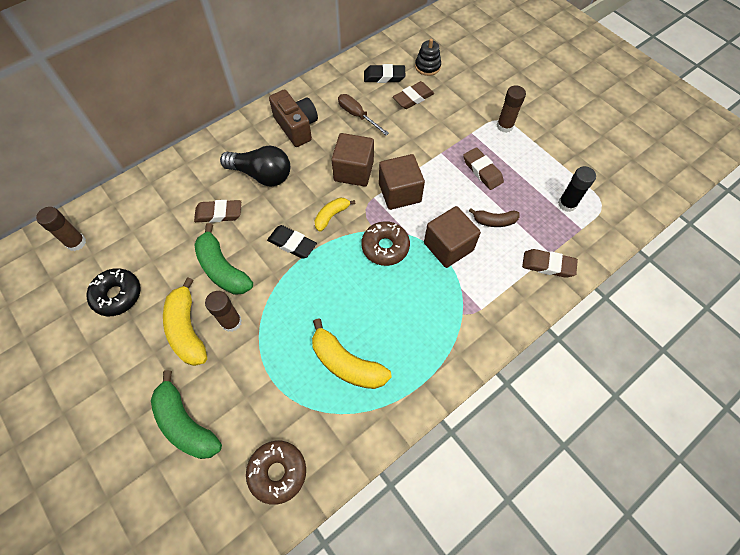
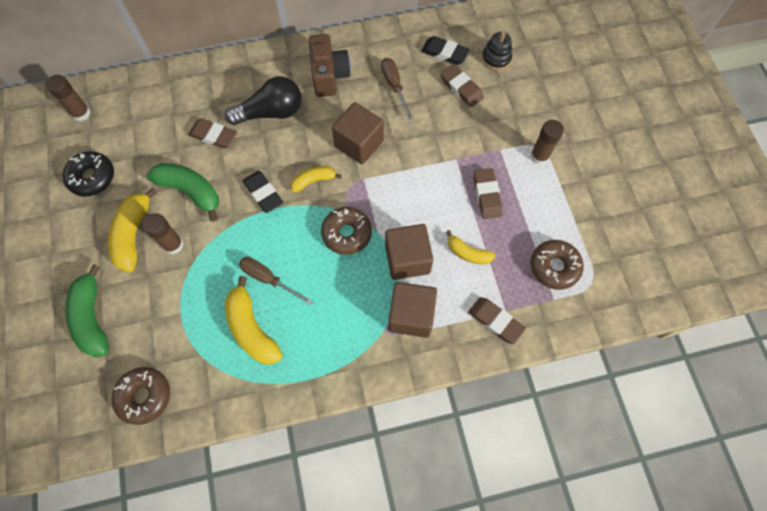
camera: 25 degrees right, 5 degrees up
green banana [194,223,253,295] -> green banana turned 135 degrees clockwise [146,163,219,222]
black light bulb [220,146,290,187] -> black light bulb turned 60 degrees counterclockwise [225,76,301,125]
brown cube [379,154,425,210] -> brown cube moved to [388,282,437,338]
brown eraser [393,81,434,109] -> brown eraser turned 60 degrees clockwise [440,64,484,107]
brown banana [469,208,520,227] -> yellow banana [446,230,496,264]
black glue stick [558,166,596,212] -> brown donut [531,240,584,290]
none -> brown screwdriver [239,257,313,305]

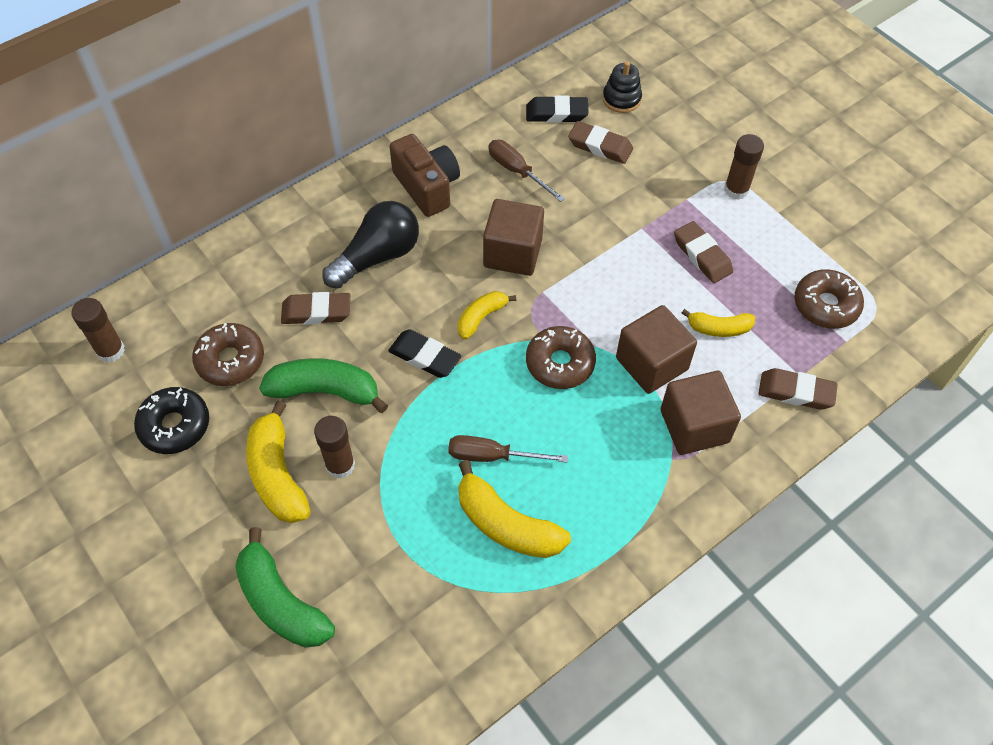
camera: 25 degrees left, 10 degrees down
brown donut [112,367,170,425] -> brown donut moved to [192,323,264,386]

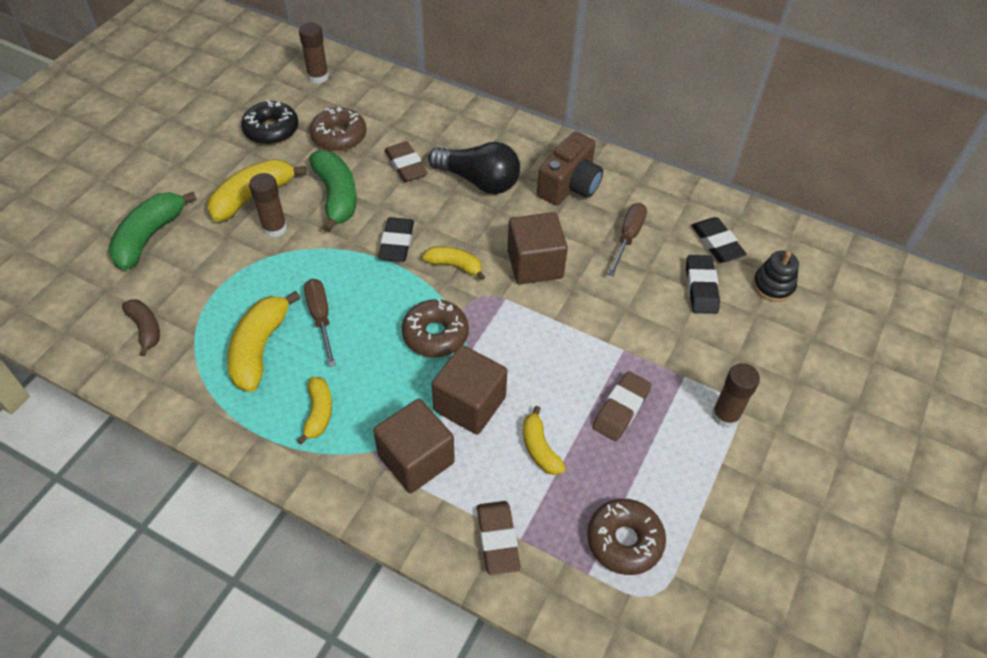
camera: 65 degrees right, 5 degrees down
brown eraser [568,121,633,164] -> black eraser [686,255,720,314]
none -> brown banana [122,300,160,356]
none -> yellow banana [297,377,332,444]

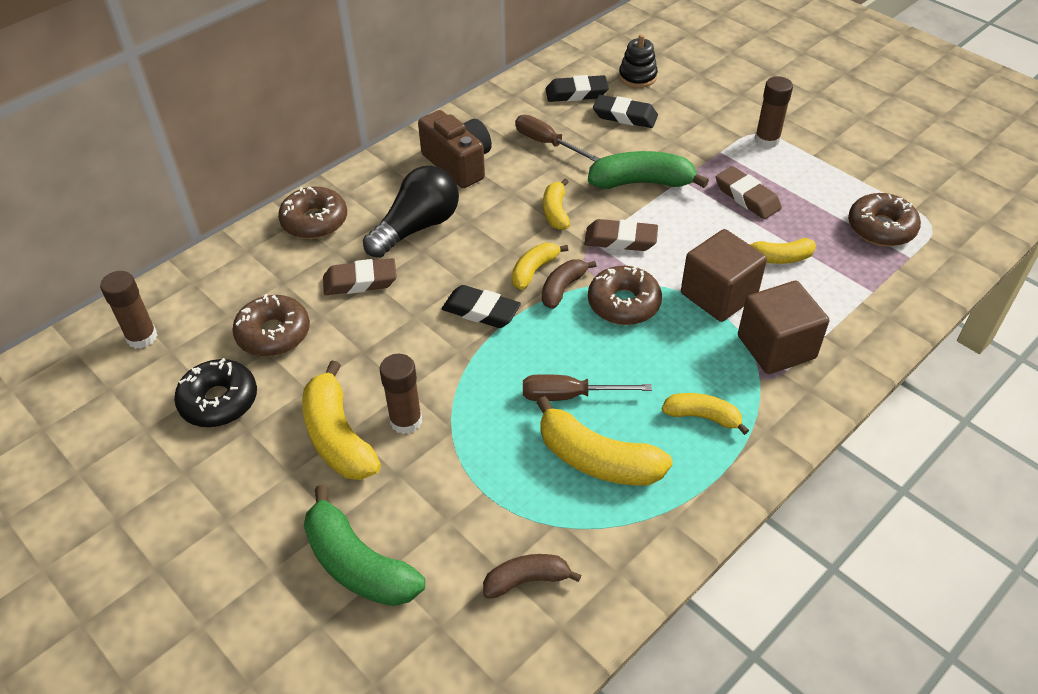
camera: 70 degrees left, 5 degrees down
green banana [309,150,356,233] -> green banana moved to [588,151,709,189]
brown eraser [477,501,521,575] -> brown eraser moved to [584,219,658,251]
brown cube [507,212,568,284] -> yellow banana [543,179,570,230]
none -> brown donut [278,186,347,239]
none -> brown banana [542,259,596,309]

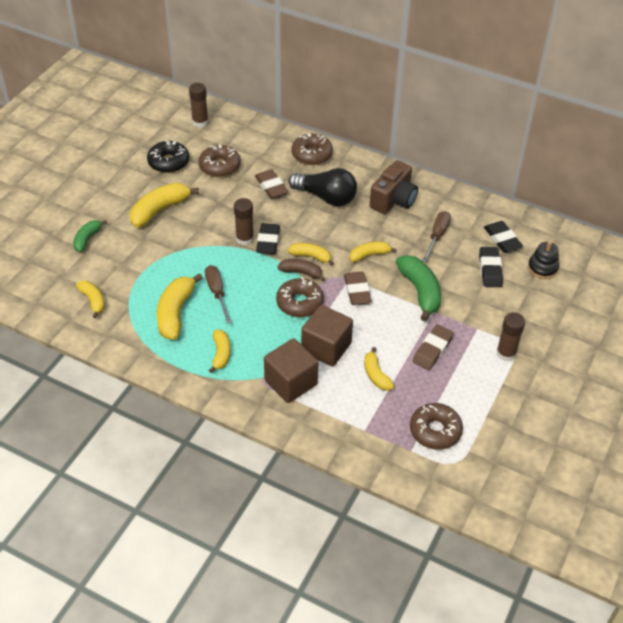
camera: 70 degrees right, 0 degrees up
green banana [304,485,425,606] -> green banana [73,220,107,252], size x0.59
brown glue stick [380,354,422,434] -> brown glue stick moved to [234,198,254,245]
brown banana [483,554,581,599] -> yellow banana [76,281,105,318]

